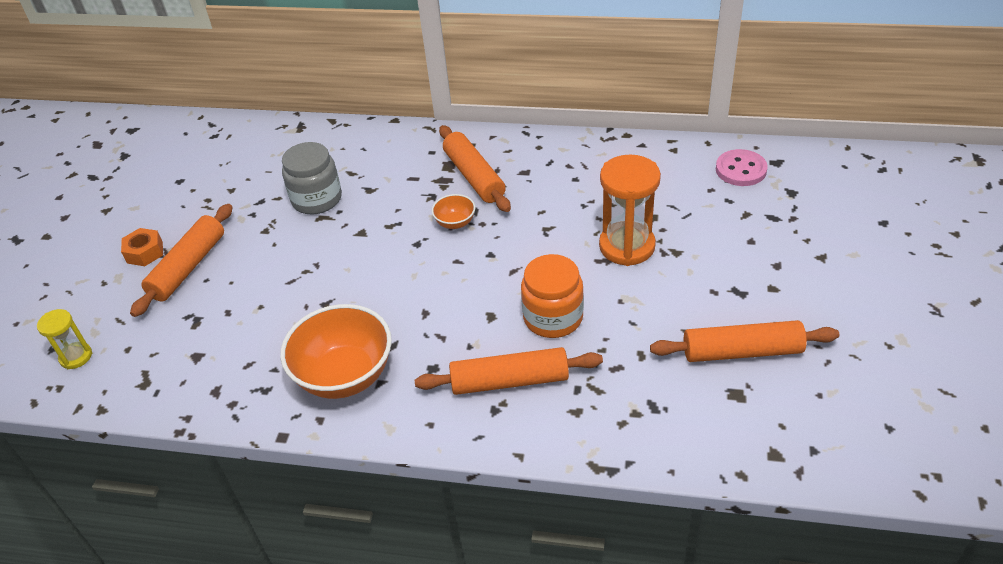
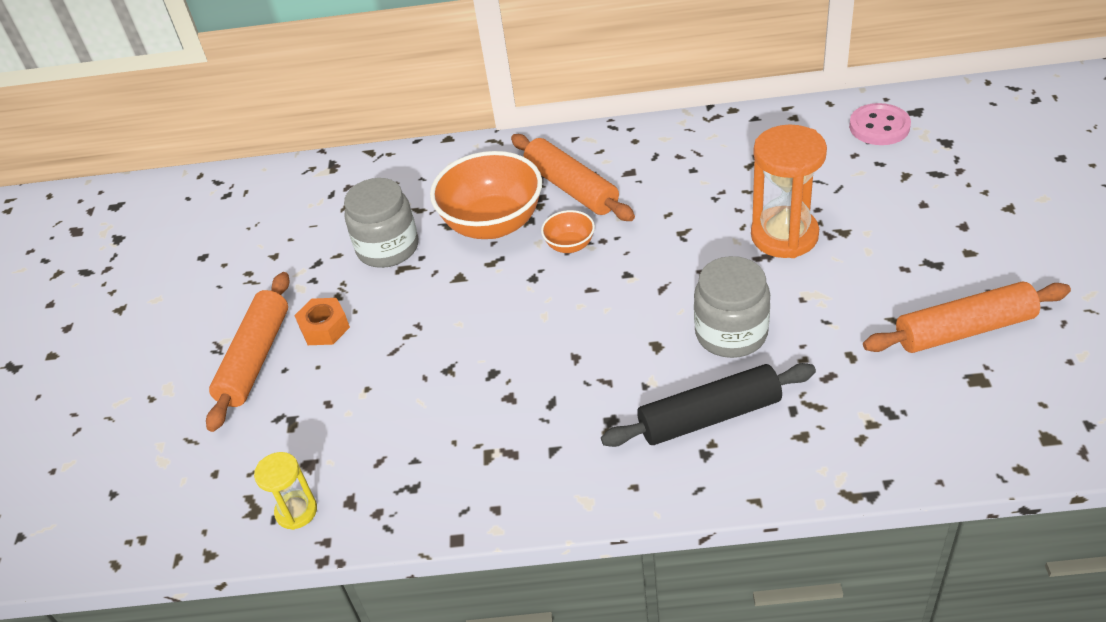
camera: 10 degrees left, 0 degrees up
yellow hourglass [37,309,92,369] -> yellow hourglass moved to [254,452,317,530]
orange nut [121,228,163,266] -> orange nut moved to [294,298,350,345]
orange bowl [280,304,392,399] -> orange bowl moved to [430,151,542,239]
orange rolling pin [415,347,603,395] -> black rolling pin [601,363,816,447]
orange jar [521,254,584,338] -> grey jar [694,256,770,358]

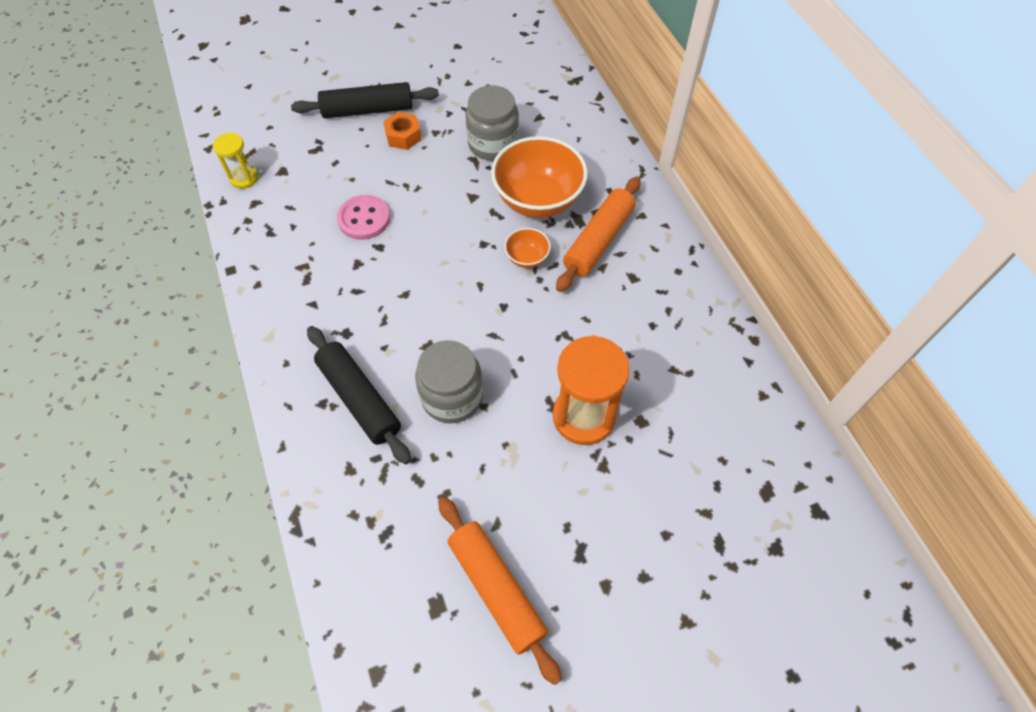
camera: 65 degrees right, 15 degrees up
orange rolling pin [206,272,290,432] -> black rolling pin [291,82,439,118]
pink button [849,103,911,145] -> pink button moved to [337,195,390,240]

